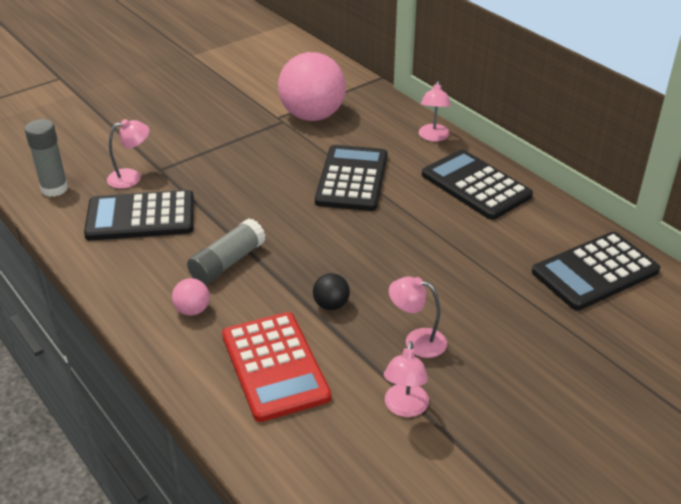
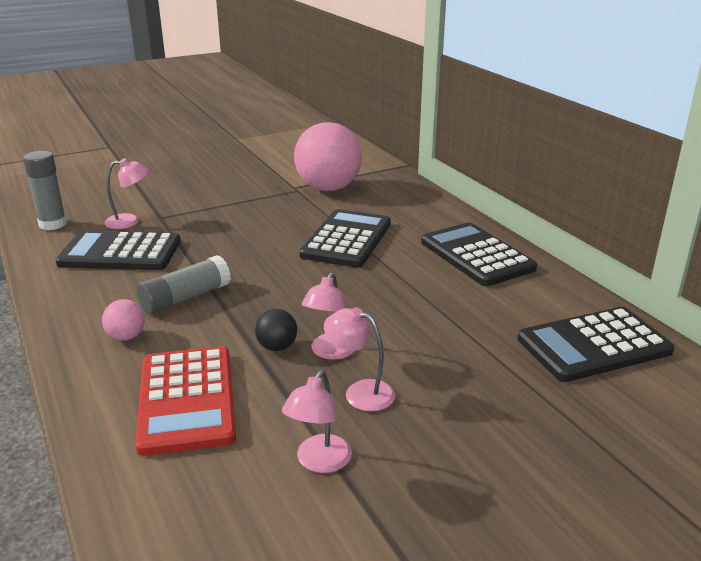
camera: 10 degrees right, 10 degrees down
pink lamp [419,81,451,141] -> pink lamp moved to [302,272,354,360]

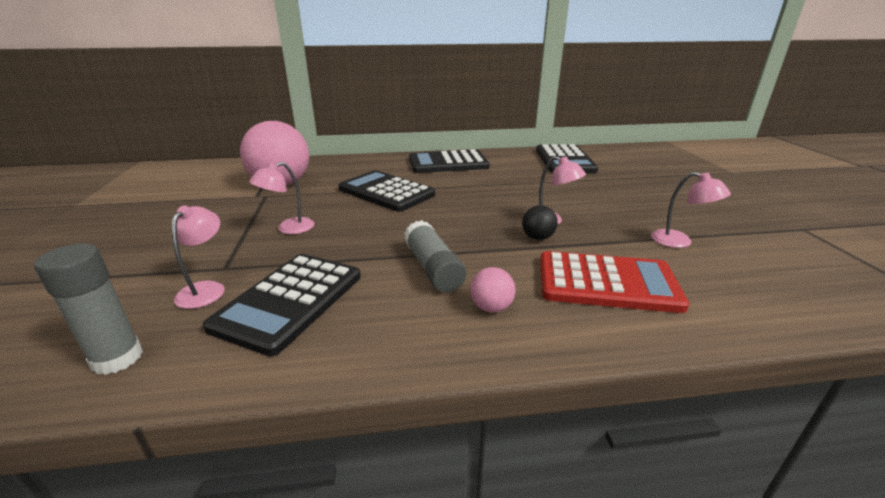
camera: 70 degrees left, 0 degrees up
pink lamp [324,307,395,411] -> pink lamp moved to [249,162,314,234]

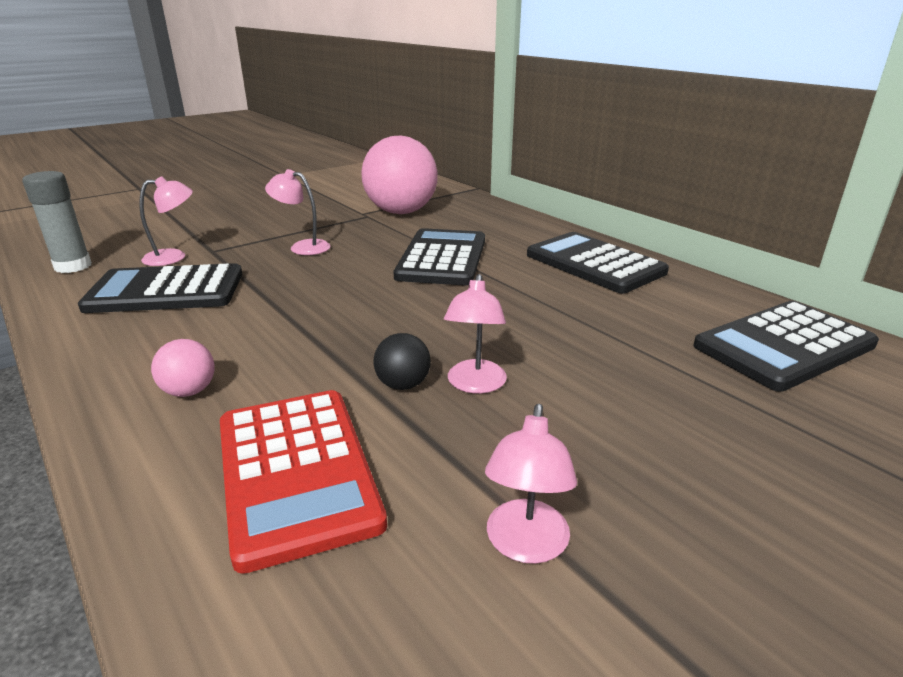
camera: 60 degrees right, 0 degrees up
grey glue stick [404,220,466,292] -> none

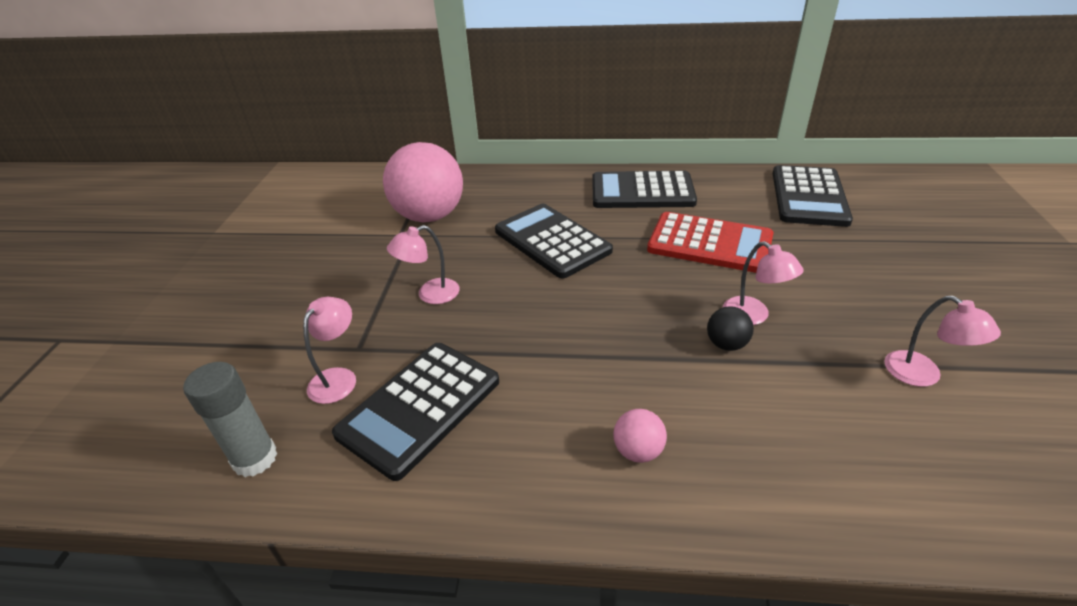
camera: 45 degrees left, 10 degrees up
red calculator [220,390,387,574] -> red calculator moved to [647,212,773,273]

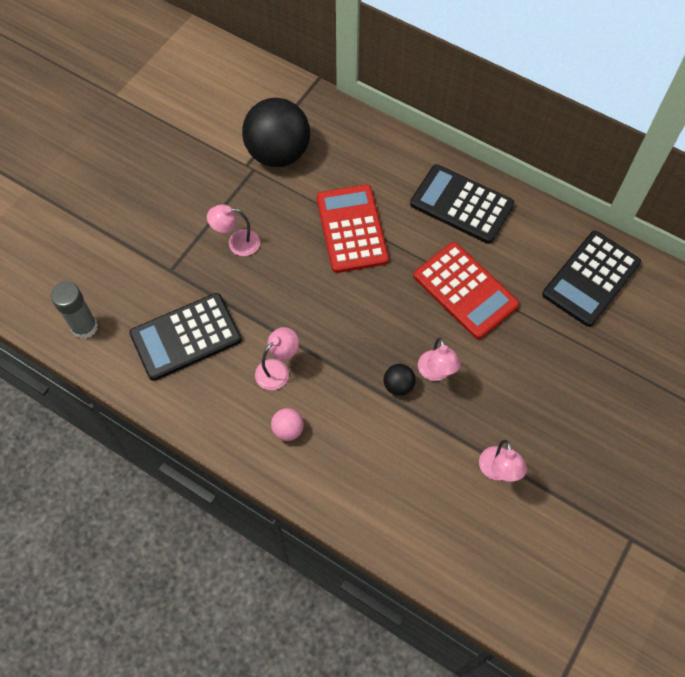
camera: 25 degrees right, 25 degrees up
pink lamp [303,297,356,404] -> pink lamp moved to [255,327,299,390]
pink ball [383,142,463,222] -> black ball [242,97,310,167]
black calculator [495,204,613,279] -> red calculator [316,185,389,273]

